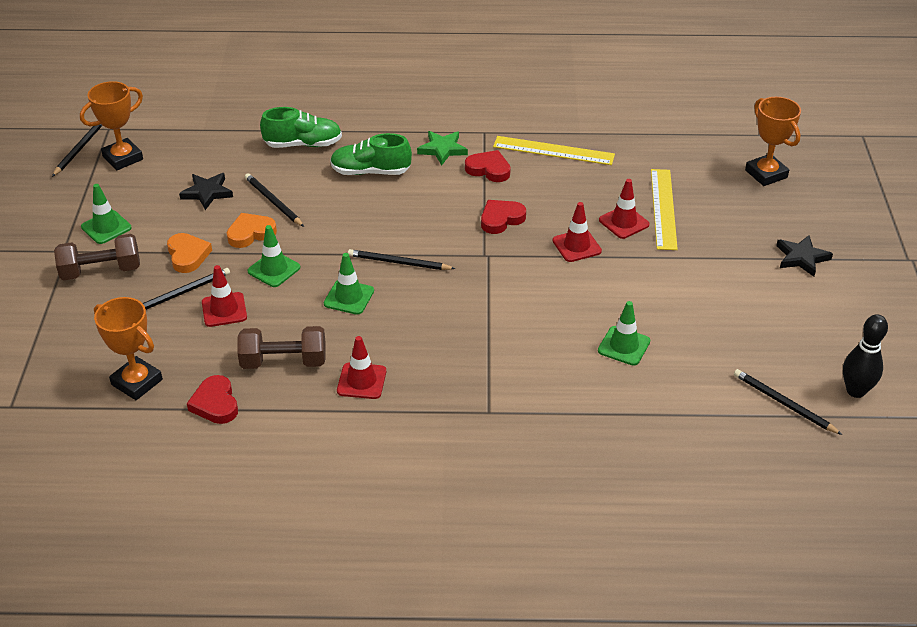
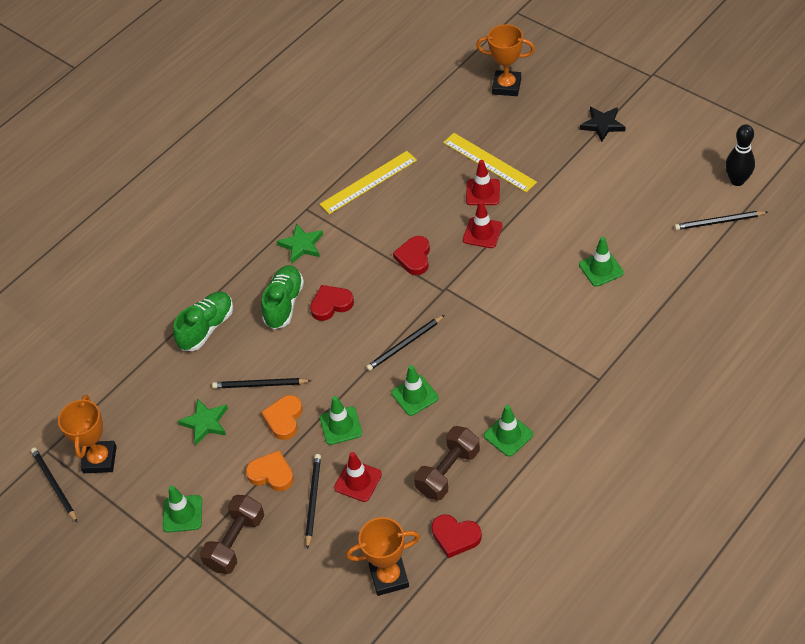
camera: 45 degrees left, 10 degrees up
black star [179,173,233,210] -> green star [178,399,228,445]
green shoe [330,133,412,175] -> green shoe turned 150 degrees clockwise [261,265,304,329]
red traffic cone [337,336,386,399] -> green traffic cone [484,405,533,457]
red heart [465,150,511,182] -> red heart moved to [310,285,354,321]

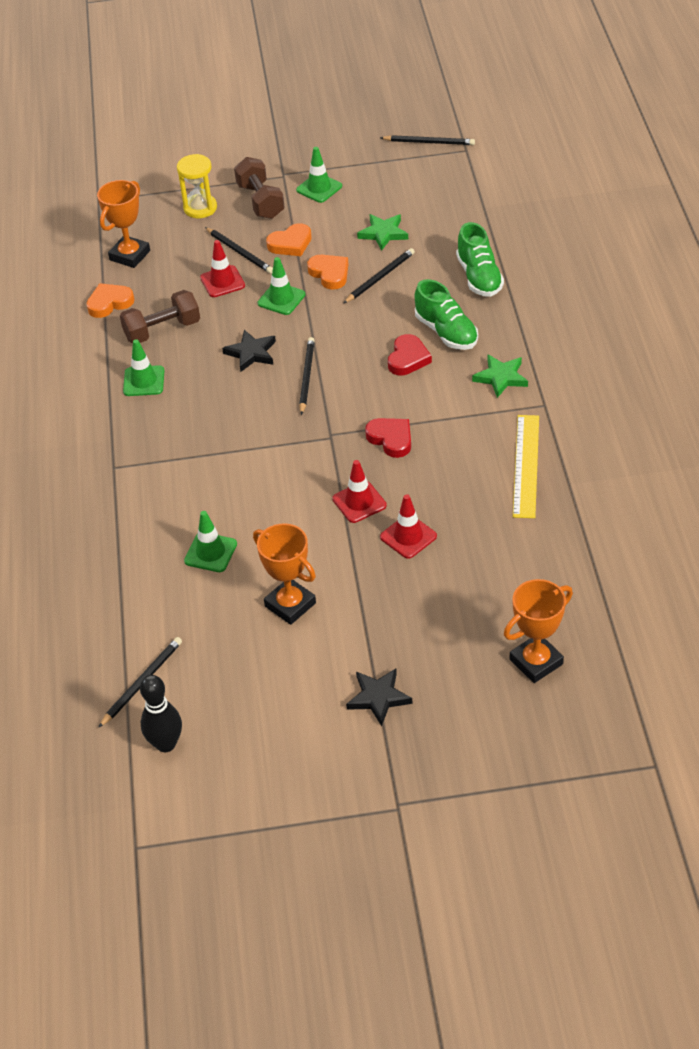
camera: 130 degrees right, 5 degrees down
orange trophy [58,395,117,473] -> orange trophy moved to [253,523,316,625]
green traffic cone [391,365,439,416] -> black star [222,330,276,372]
brown dumbbell [414,426,480,501] -> brown dumbbell turned 75 degrees clockwise [120,290,200,343]
red heart [431,514,482,558] -> orange heart [86,283,135,318]
yellow ruler [443,133,537,192] -> none
none -> yellow hourglass [177,154,217,218]

